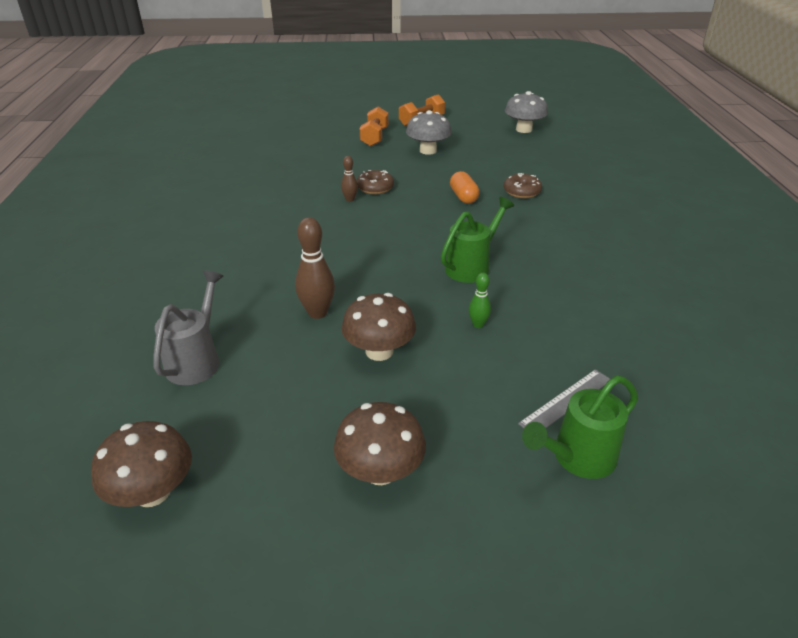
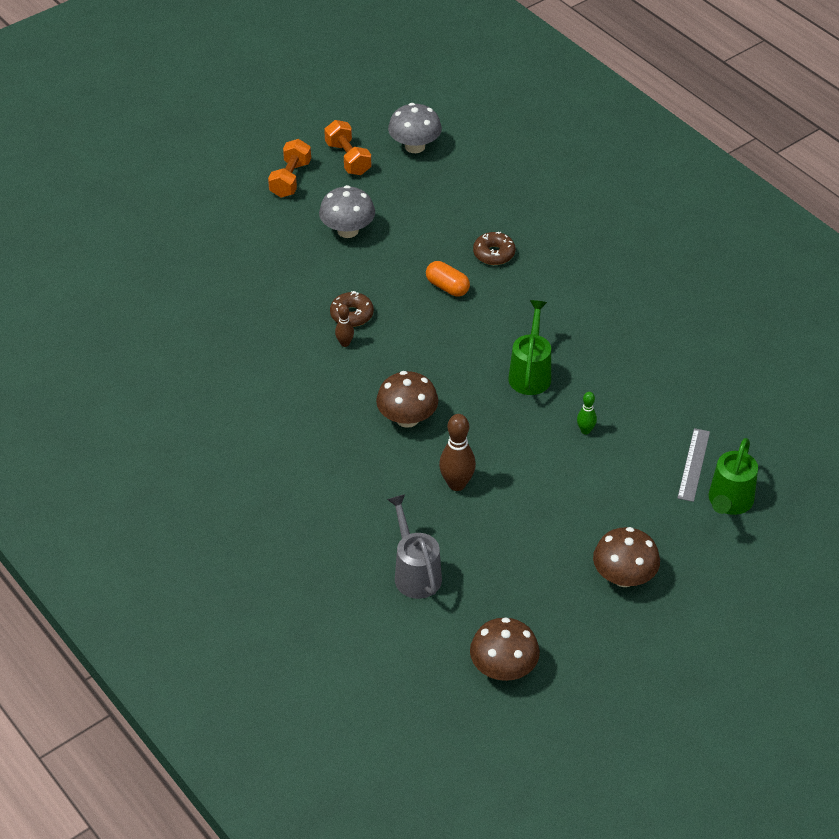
camera: 35 degrees left, 10 degrees up
brown mushroom [341,293,416,361] -> brown mushroom moved to [376,371,438,428]
orange dumbbell [360,106,389,147] -> orange dumbbell moved to [324,120,371,175]

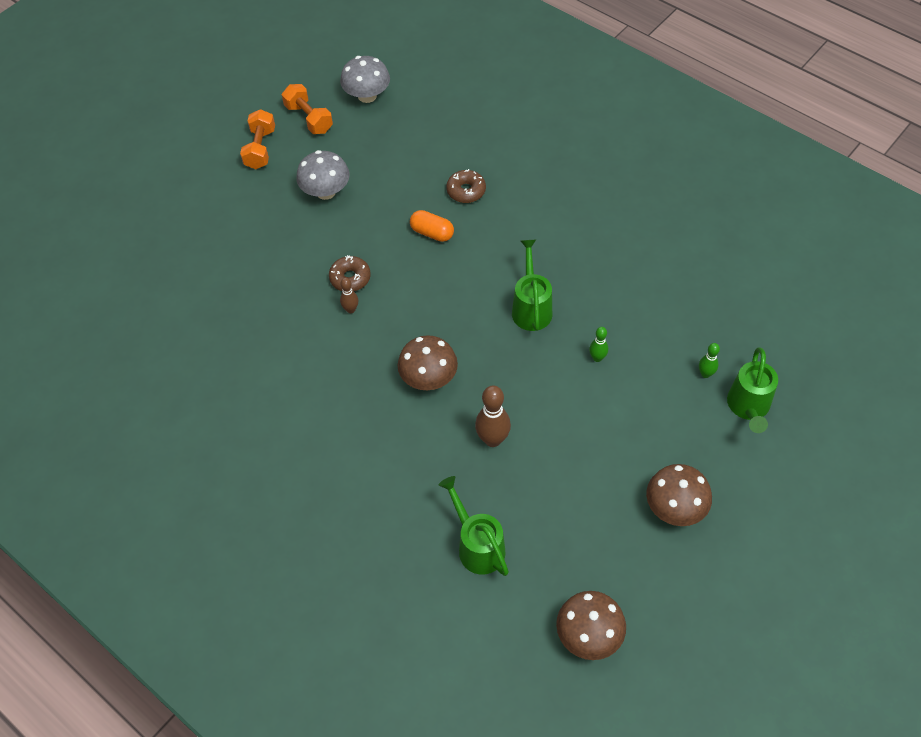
camera: 10 degrees left, 10 degrees up
grey watering can [387,494,442,599] -> green watering can [439,476,509,576]
grey ruler [677,428,710,502] -> green bowling pin [699,343,720,378]

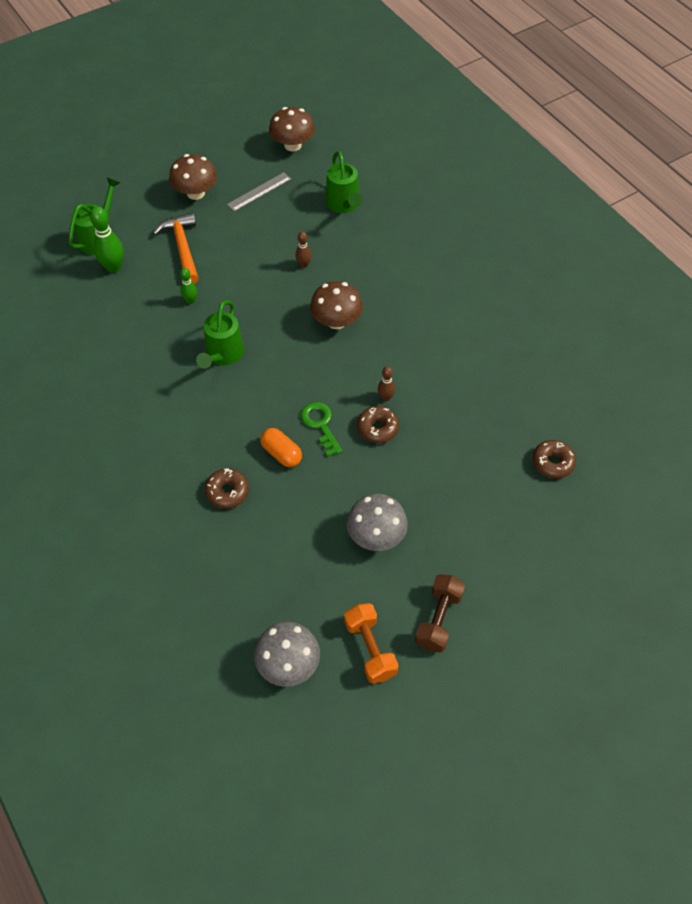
camera: 165 degrees left, 0 degrees up
orange dumbbell [240,109,275,169] -> brown dumbbell [415,574,465,653]
brown bowling pin [475,385,511,447] -> brown bowling pin [295,231,312,268], size x0.56
green bowling pin [699,343,720,378] -> green bowling pin [90,206,124,273], size x1.77
none -> orange hammer [153,212,199,284]
none -> grey ruler [227,172,291,211]
none -> green key [301,402,342,457]
none -> brown donut [532,440,576,479]

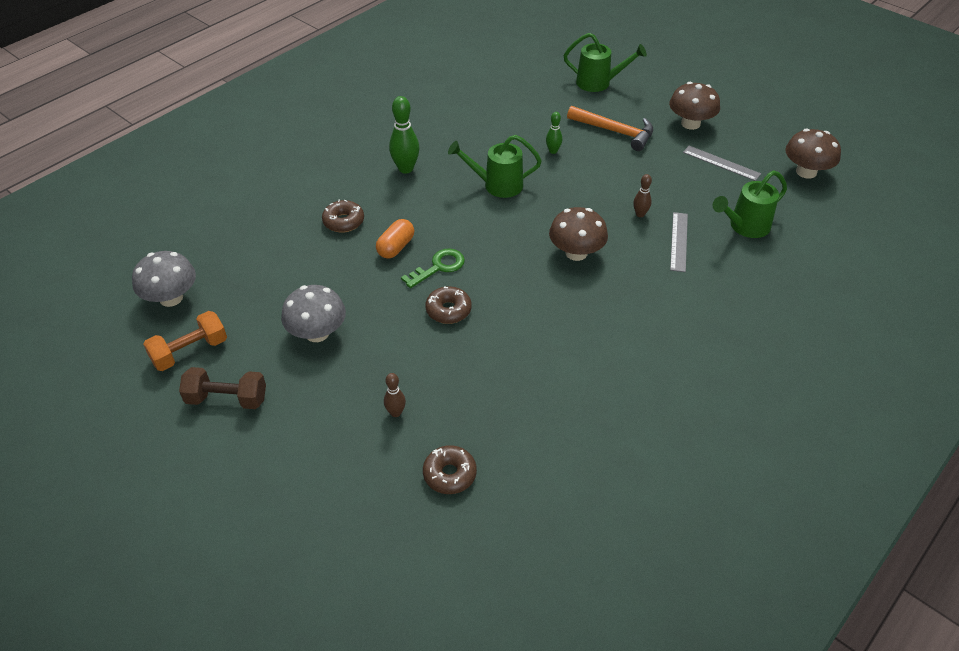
camera: 75 degrees right, 10 degrees down
green bowling pin [90,206,124,273] -> green bowling pin moved to [389,96,420,174]
orange hammer [153,212,199,284] -> orange hammer turned 60 degrees clockwise [567,106,653,151]
brown bowling pin [378,366,395,401] -> brown bowling pin moved to [384,373,406,417]
none -> grey ruler [670,212,688,272]

